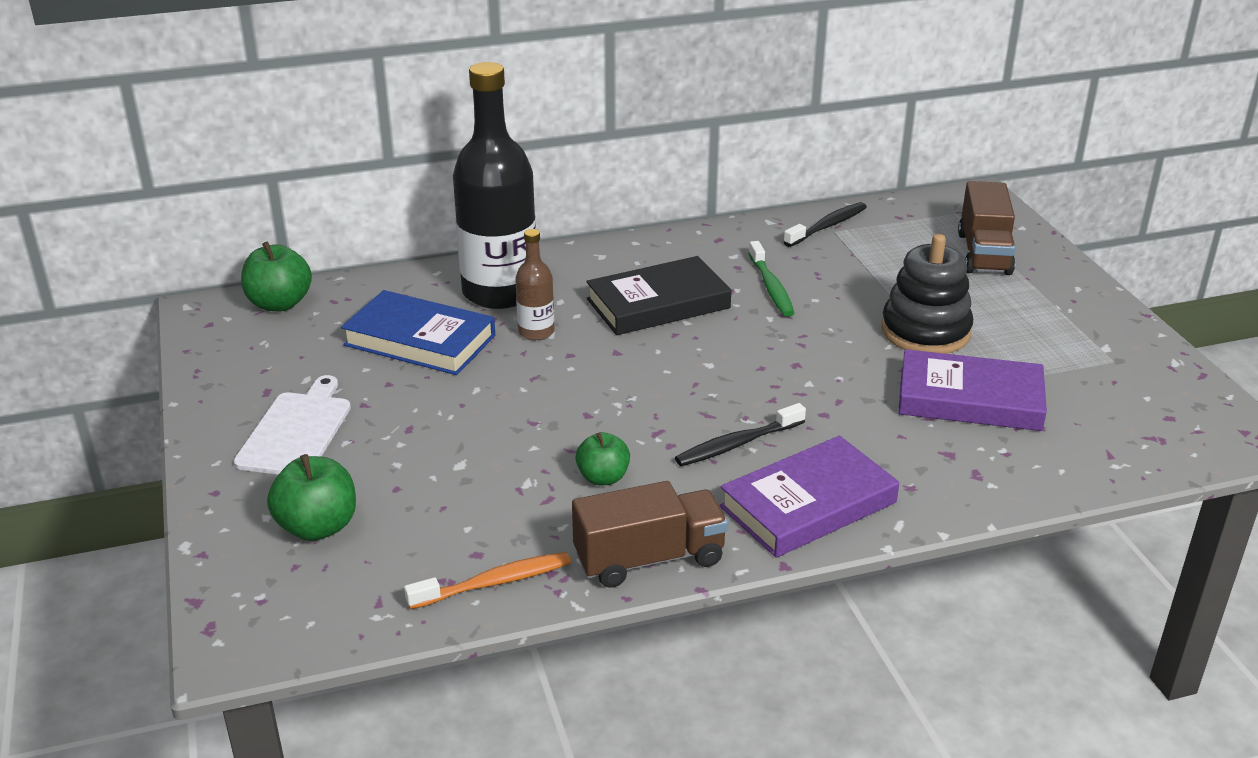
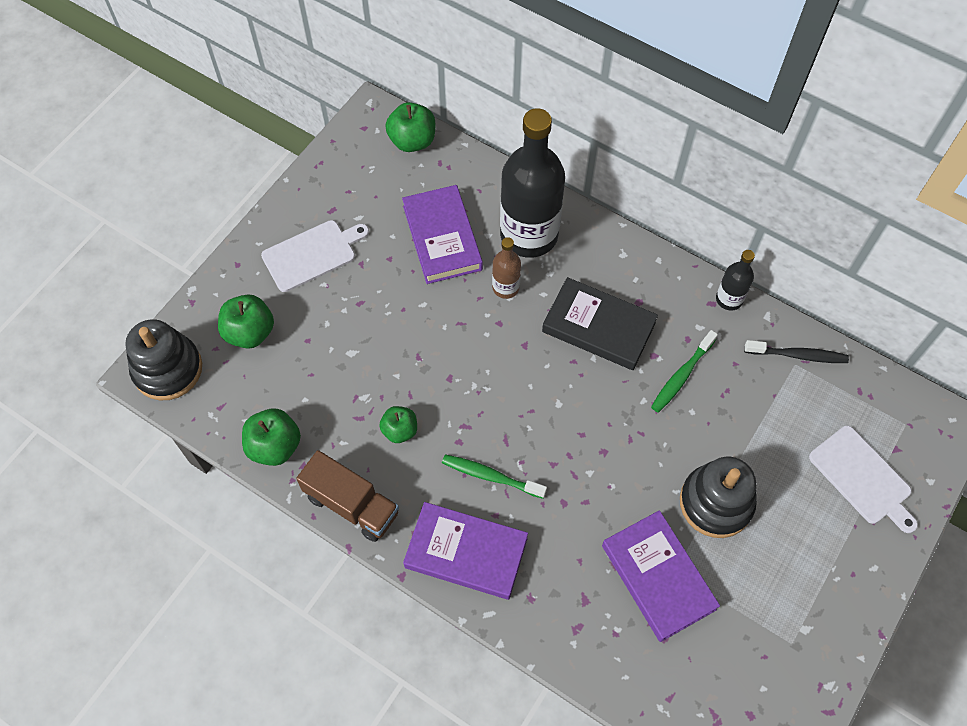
camera: 50 degrees right, 30 degrees up
blue book [341,290,495,375] -> purple book [402,185,483,284]
orange toothbrush [404,552,571,609] -> green apple [242,409,301,466]
black toothbrush [675,403,806,466] -> green toothbrush [442,454,547,499]
brown truck [958,181,1015,275] -> white cutting board [809,426,918,533]
none -> black stacking toy [125,319,202,400]
none -> black bottle [716,250,755,311]

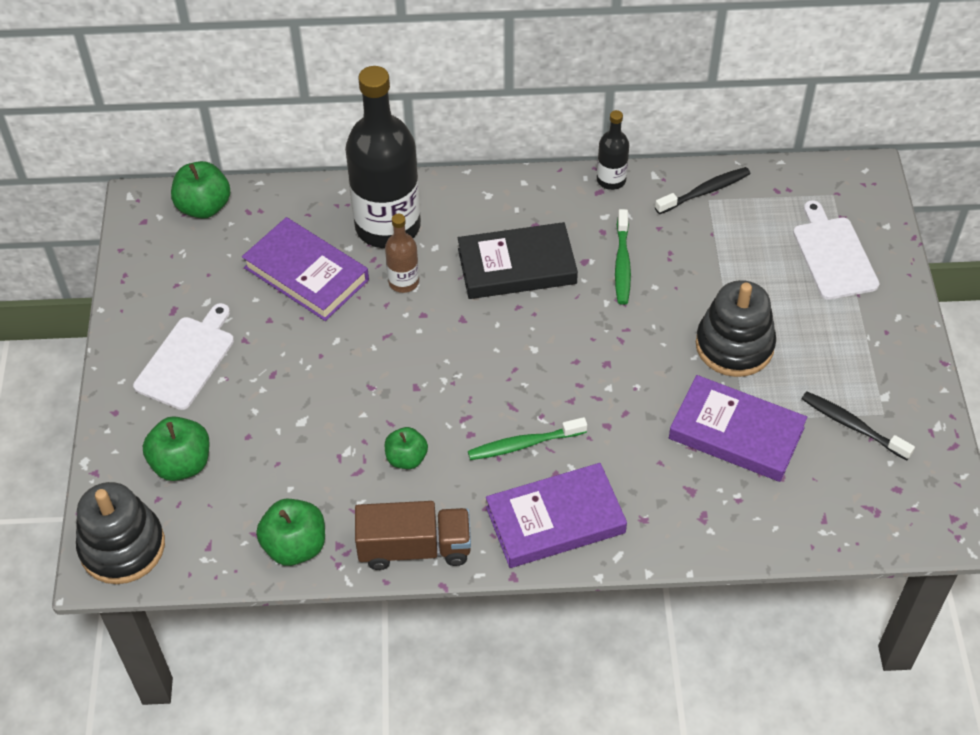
camera: 35 degrees left, 10 degrees down
white cutting board [809,426,918,533] -> white cutting board turned 120 degrees counterclockwise [793,200,879,300]
none -> black toothbrush [802,392,915,460]

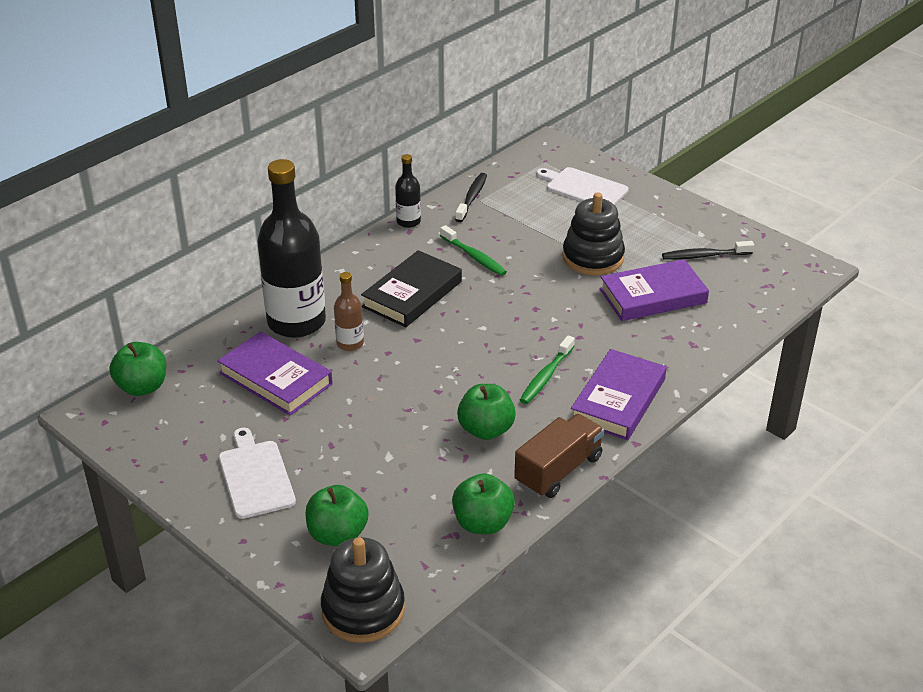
camera: 45 degrees left, 15 degrees down
purple book [242,217,369,321] -> purple book turned 45 degrees clockwise [217,331,333,415]
green apple [385,427,428,469] -> green apple [457,384,516,440], size x1.51

